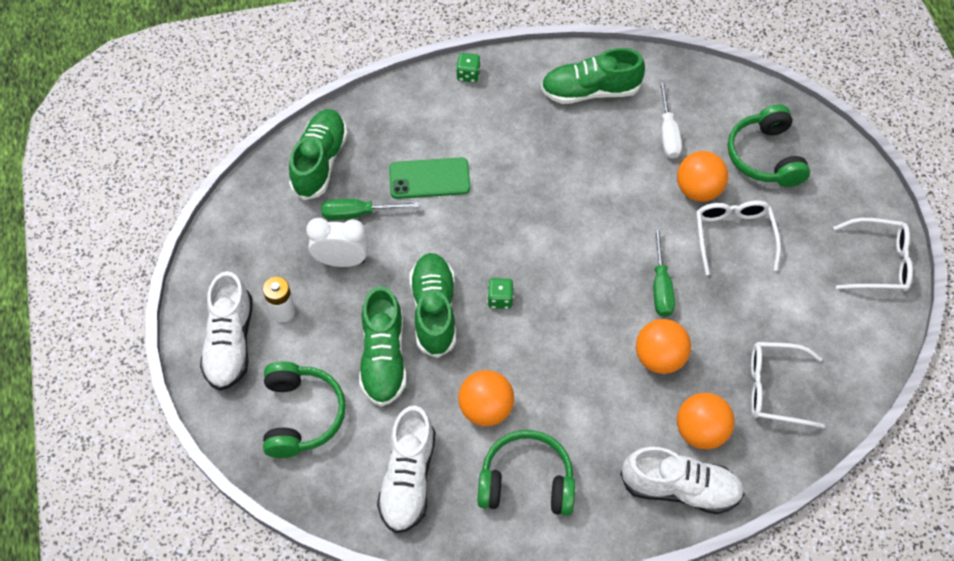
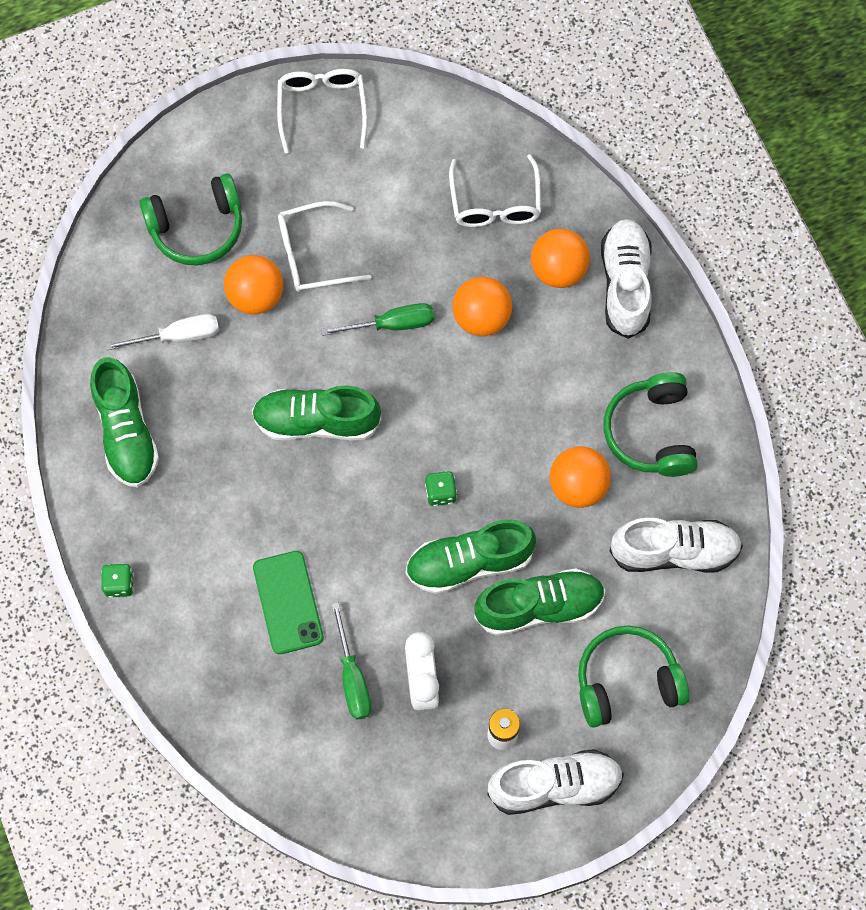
camera: 100 degrees left, 10 degrees up
green shoe [289,109,348,200] -> green shoe moved to [252,385,381,441]

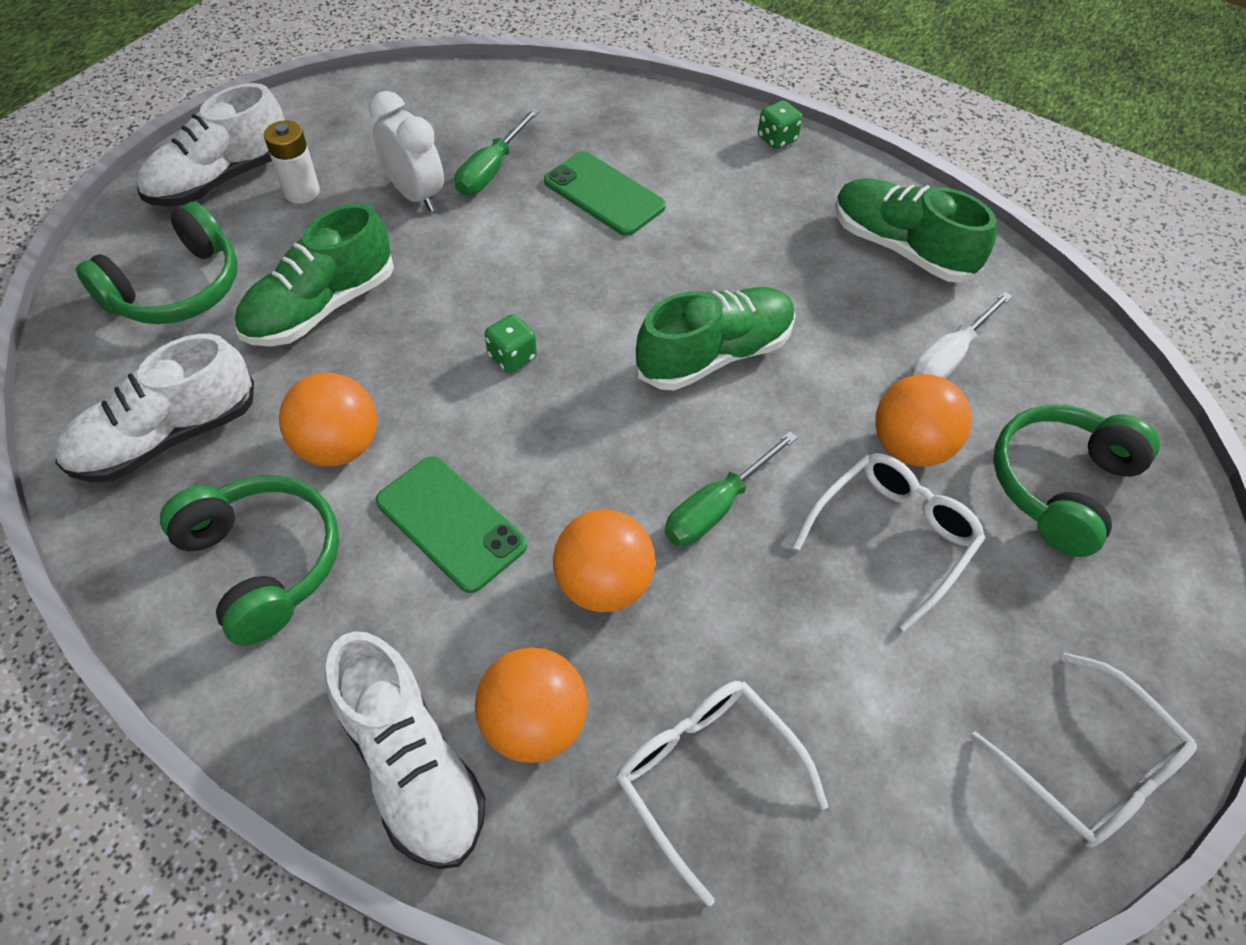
camera: 145 degrees right, 15 degrees down
green screwdriver [331,602,371,720] -> green screwdriver turned 105 degrees counterclockwise [455,108,539,195]
green shoe [406,519,536,594] -> none
none -> green phone [376,456,527,593]

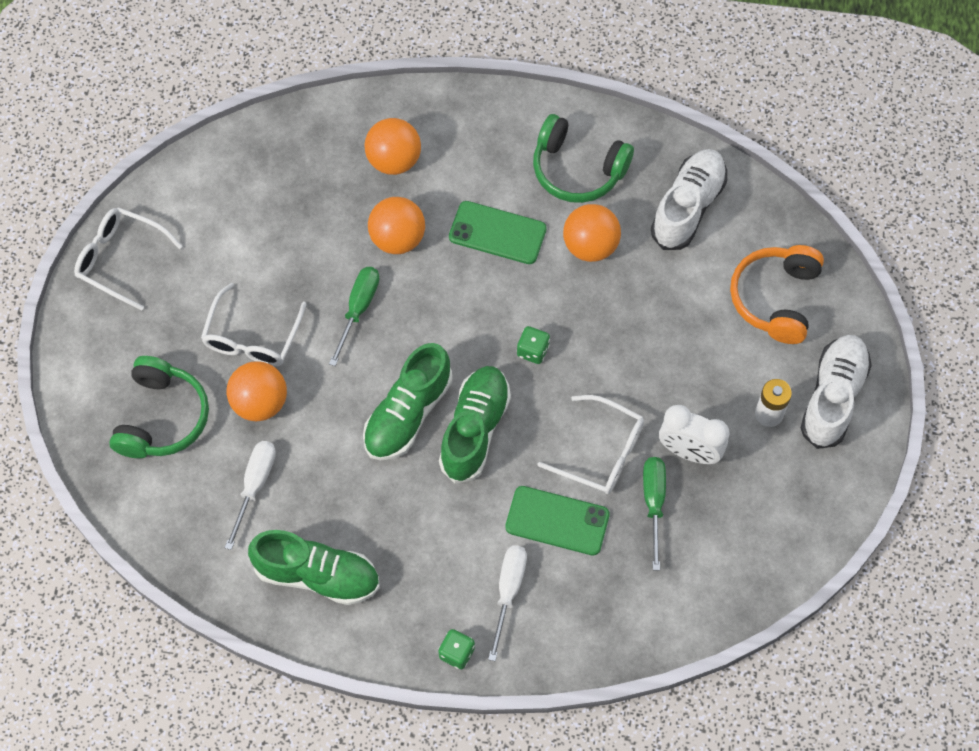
camera: 155 degrees right, 10 degrees up
green headphones [76,201,238,324] -> orange headphones [730,245,824,344]
green shoe [235,203,394,346] -> green shoe moved to [439,366,511,483]
white shoe [325,631,486,869] -> none
white glasses [616,681,828,906] -> white glasses moved to [538,395,644,494]
none -> white screwdriver [488,545,527,661]

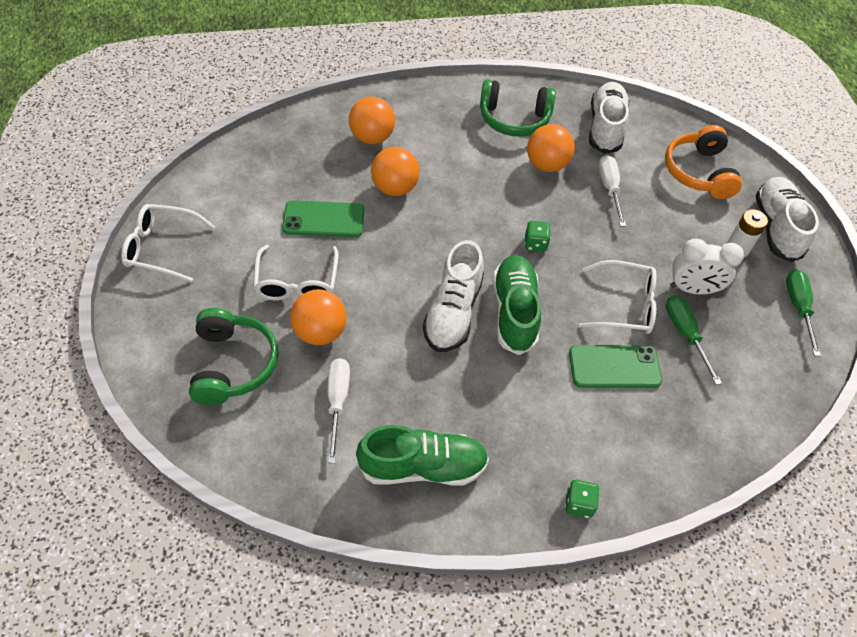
camera: 20 degrees left, 10 degrees down
green screwdriver [329,267,379,366] -> green screwdriver moved to [786,269,821,356]
green shoe [363,343,452,461] -> white shoe [423,240,484,352]
green phone [449,201,547,264] -> green phone moved to [282,200,364,237]
white screwdriver [488,545,527,661] -> white screwdriver moved to [598,155,626,227]

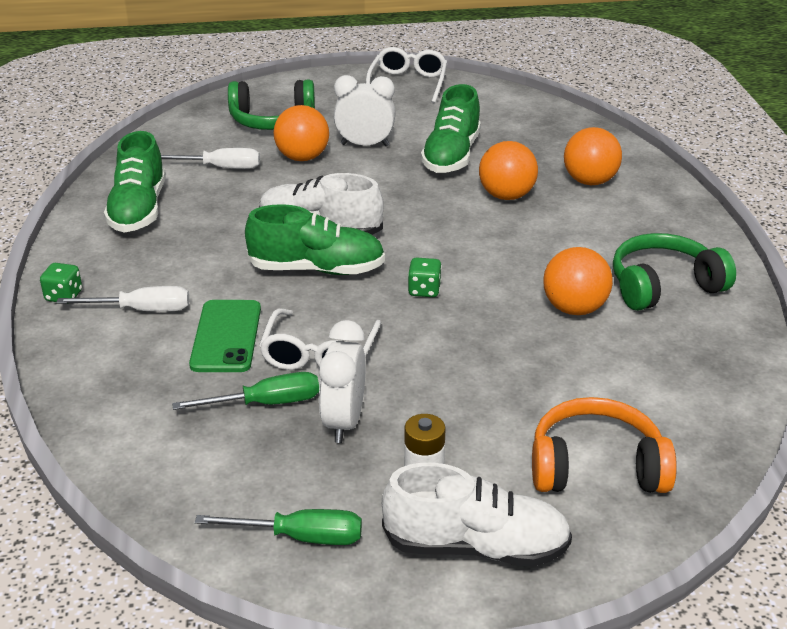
camera: 95 degrees right, 20 degrees down
white glasses [253,245,338,301] -> white clock [334,75,396,146]
green phone [282,200,364,237] -> green shoe [421,84,481,173]
green headphones [480,79,556,137] -> green headphones turned 60 degrees clockwise [613,233,736,311]
white shoe [589,82,629,154] -> none
white screwdriver [598,155,626,227] -> white screwdriver moved to [56,286,189,312]

